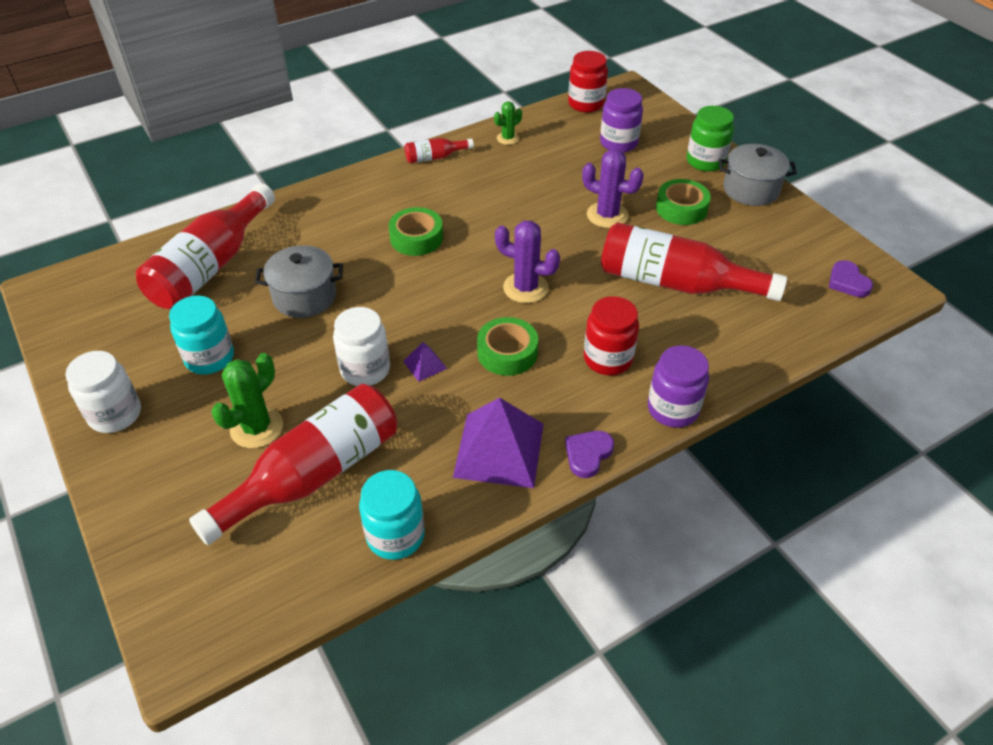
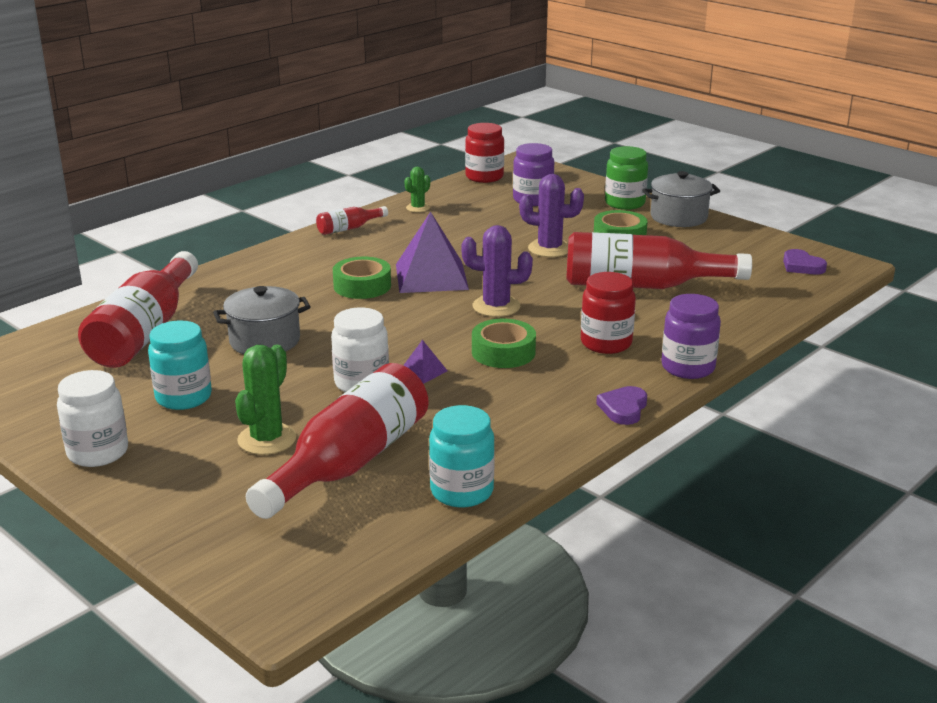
camera: 15 degrees left, 20 degrees down
purple pyramid [453,397,544,488] -> purple pyramid moved to [396,211,469,293]

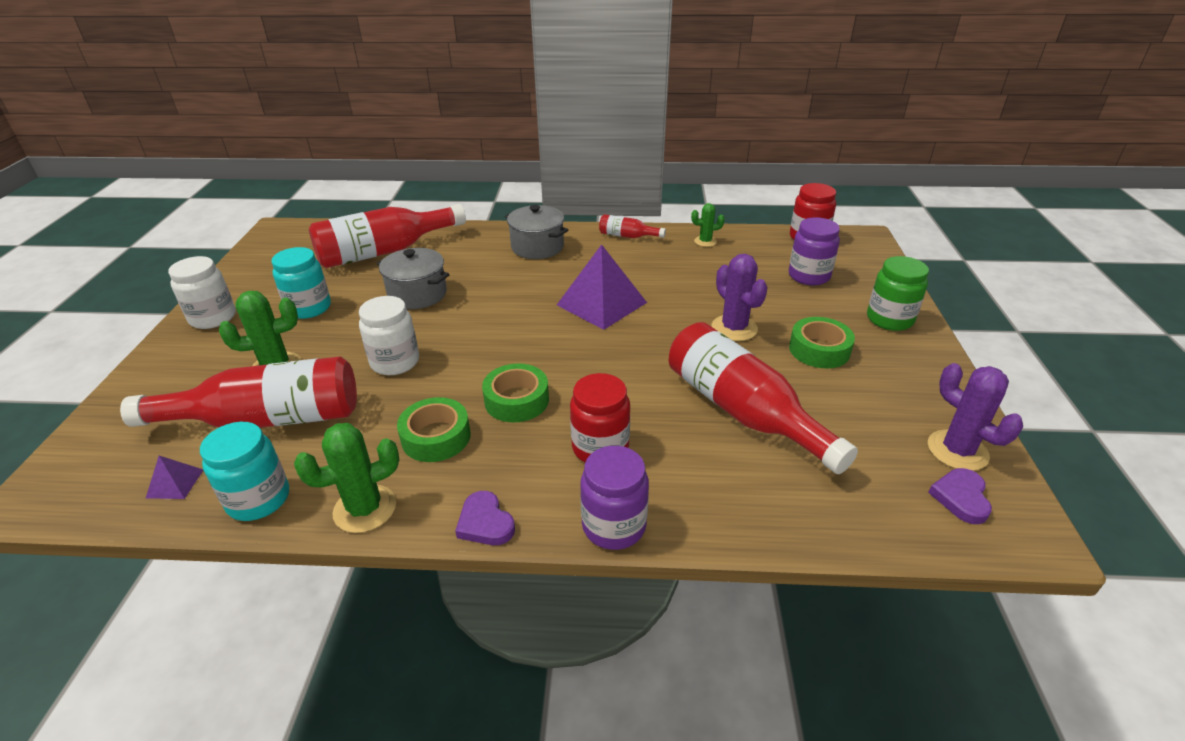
camera: 50 degrees right, 10 degrees up
green tape [333,257,391,299] -> green tape moved to [397,397,471,462]
purple pyramid [404,340,448,384] -> purple pyramid moved to [146,456,203,499]
purple cactus [461,225,533,317] -> purple cactus moved to [928,363,1023,471]
purple heart [596,386,647,425] -> purple heart turned 105 degrees counterclockwise [455,491,515,545]
grey pot [642,171,720,227] -> grey pot moved to [505,205,568,259]
none -> green cactus [294,423,399,533]

